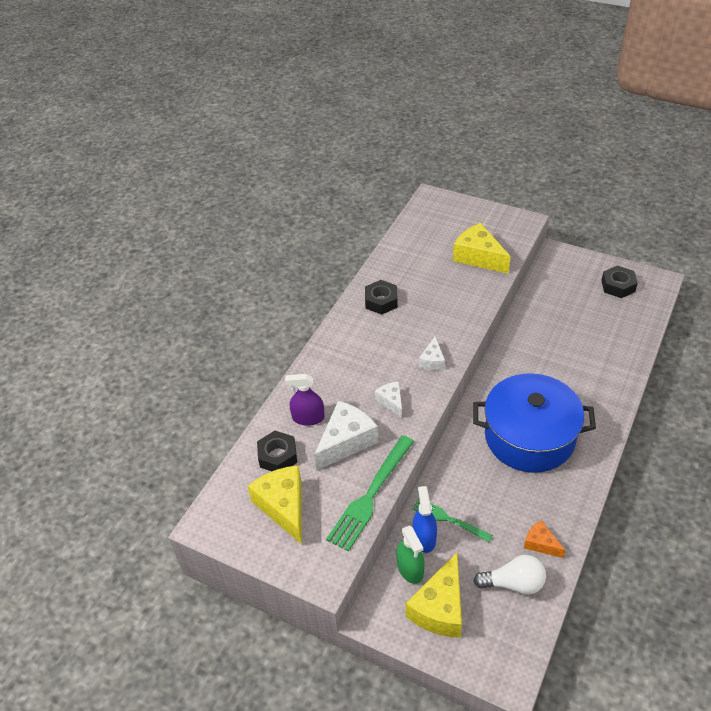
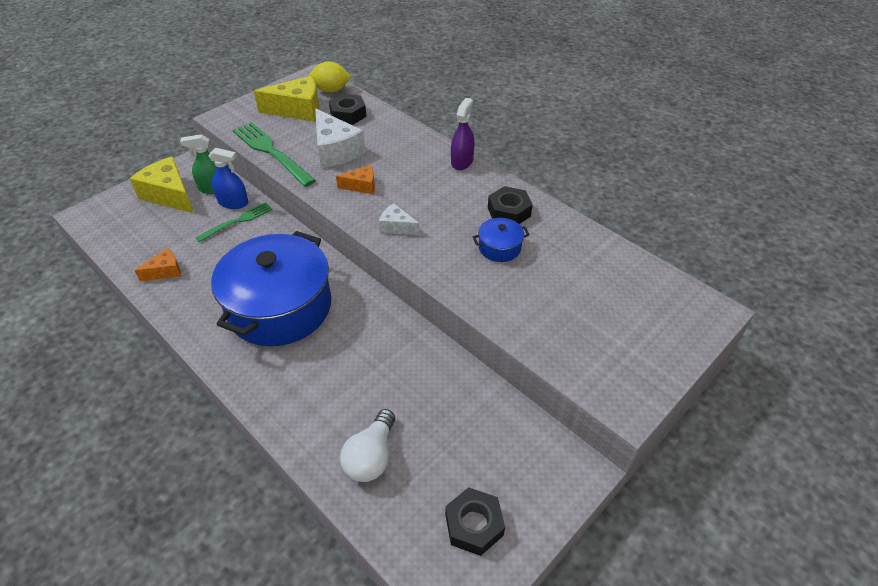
camera: 105 degrees right, 0 degrees up
purple spray bottle [285,374,325,426] -> purple spray bottle moved to [451,98,475,170]
white cheese [375,381,402,418] -> orange cheese [336,165,375,194]
yellow cheese [453,223,511,274] -> none
white light bulb [474,555,546,595] -> white light bulb moved to [340,409,395,482]
none -> yellow lemon [309,61,352,93]
none -> blue pot [472,218,530,262]

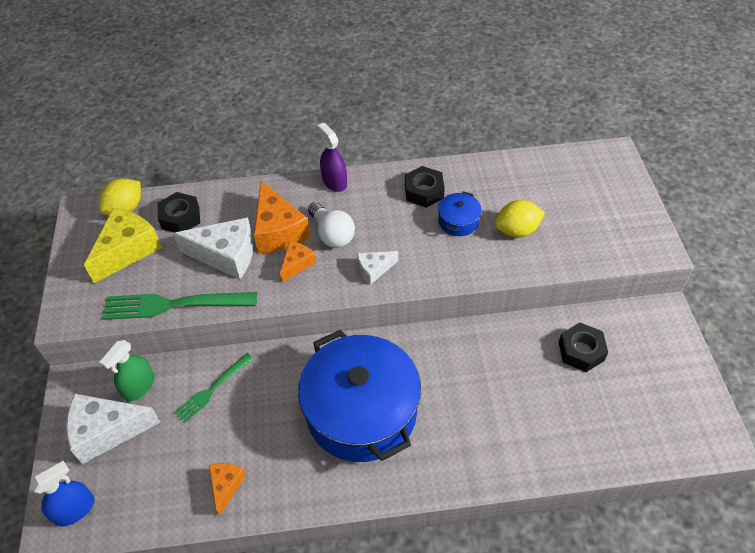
camera: 50 degrees left, 5 degrees up
yellow cheese [130,156,194,213] -> white cheese [66,394,161,464]
green fork [195,202,273,242] -> green fork turned 135 degrees counterclockwise [174,353,254,423]
blue spray bottle [208,147,248,209] -> blue spray bottle moved to [30,461,94,526]
white light bulb [340,409,395,482] -> white light bulb moved to [308,202,355,248]
black nut [445,487,505,556] -> black nut moved to [559,323,608,372]
none -> orange cheese [254,180,310,254]
none -> yellow lemon [495,200,545,238]

